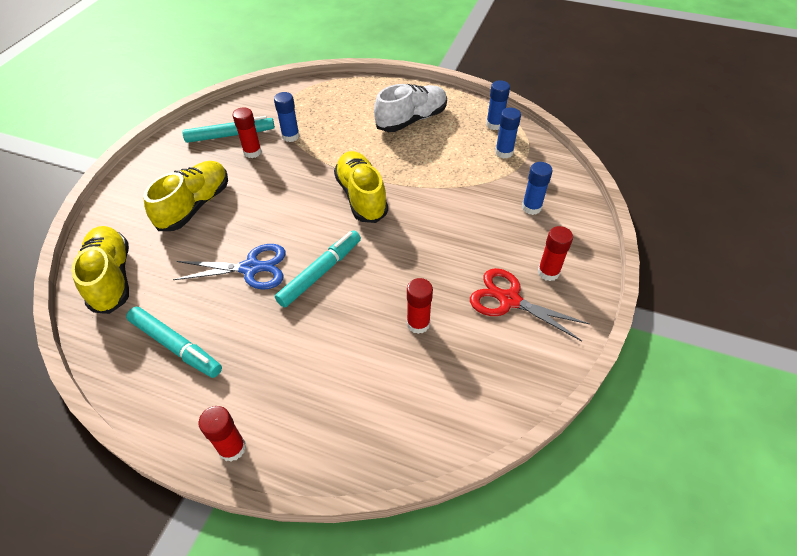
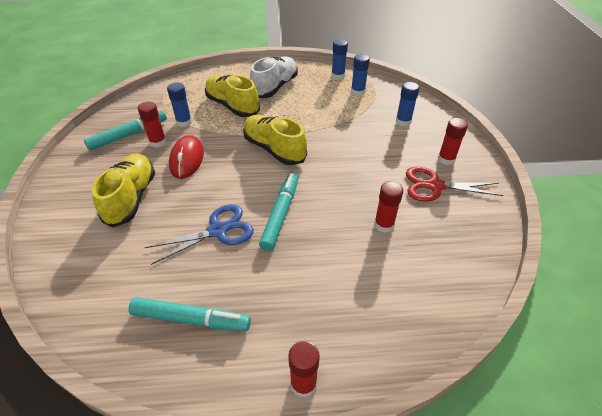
camera: 25 degrees left, 5 degrees down
yellow shoe [71,226,129,314] -> yellow shoe moved to [205,75,260,117]
none -> red mouse [169,135,204,179]

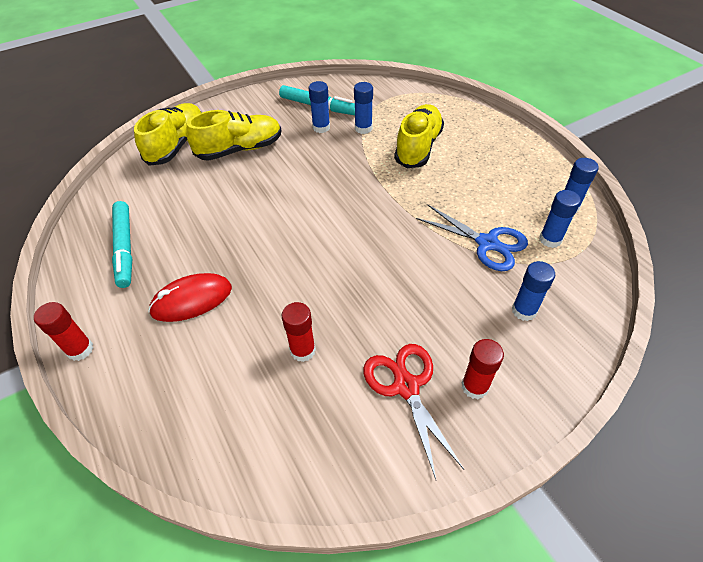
camera: 65 degrees right, 5 degrees up
red glue stick [138,102,166,148] -> blue glue stick [309,81,330,133]
blue scissors [145,204,254,265] -> blue scissors moved to [416,204,528,271]
red mouse [169,135,204,179] -> red mouse moved to [148,273,232,322]
yellow shoe [243,115,307,165] -> yellow shoe moved to [134,103,202,166]
white shoe [250,56,298,98] -> none
turquoise marker [259,173,299,251] -> none

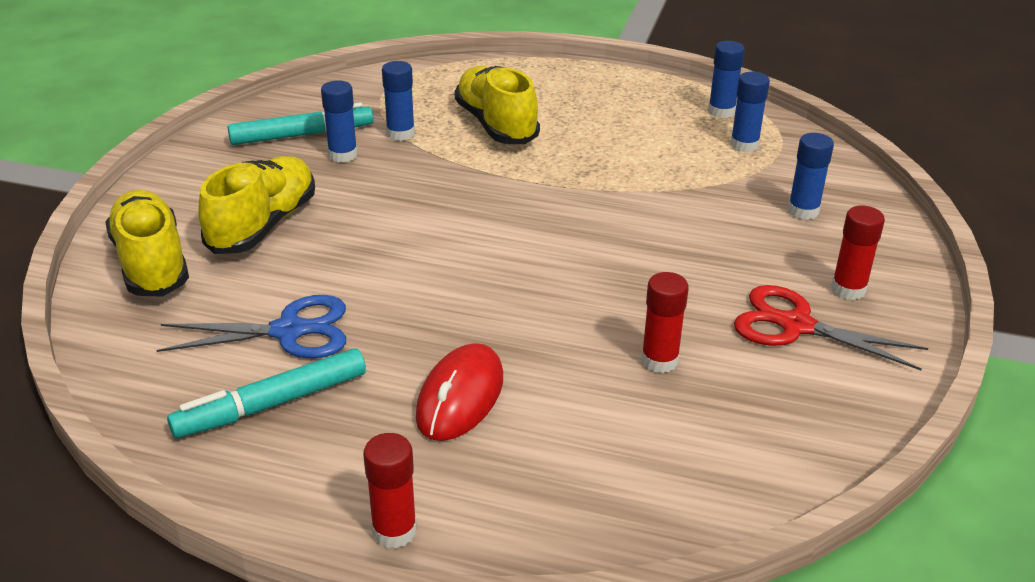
camera: 45 degrees left, 15 degrees down
turquoise marker [112,201,132,288] -> turquoise marker turned 120 degrees clockwise [167,348,366,438]
blue scissors [416,204,528,271] -> blue scissors moved to [157,295,346,359]

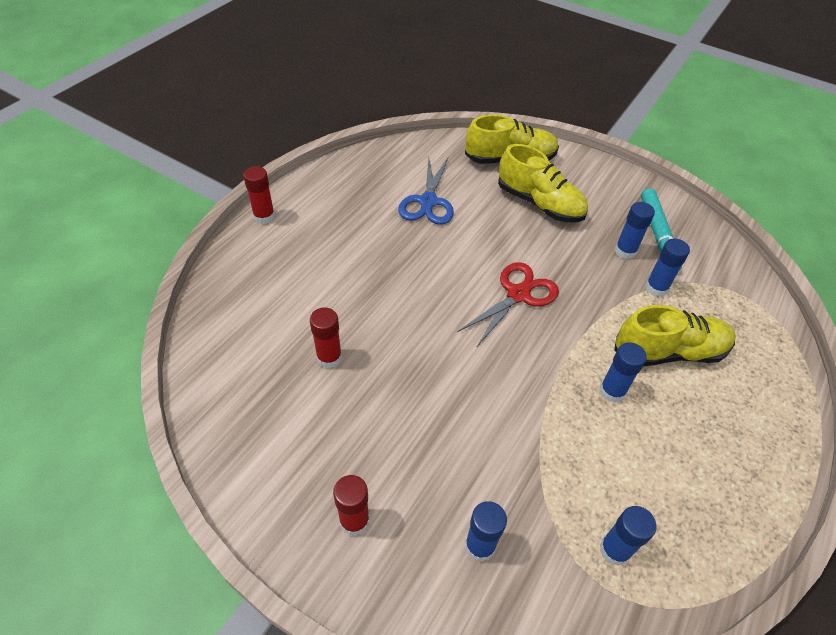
camera: 105 degrees right, 15 degrees up
turquoise marker [167,348,366,438] -> none
red mouse [416,343,503,441] -> none
blue glue stick [708,41,745,118] -> blue glue stick moved to [600,342,647,403]
red scissors [734,285,928,370] -> red scissors moved to [457,262,559,348]

